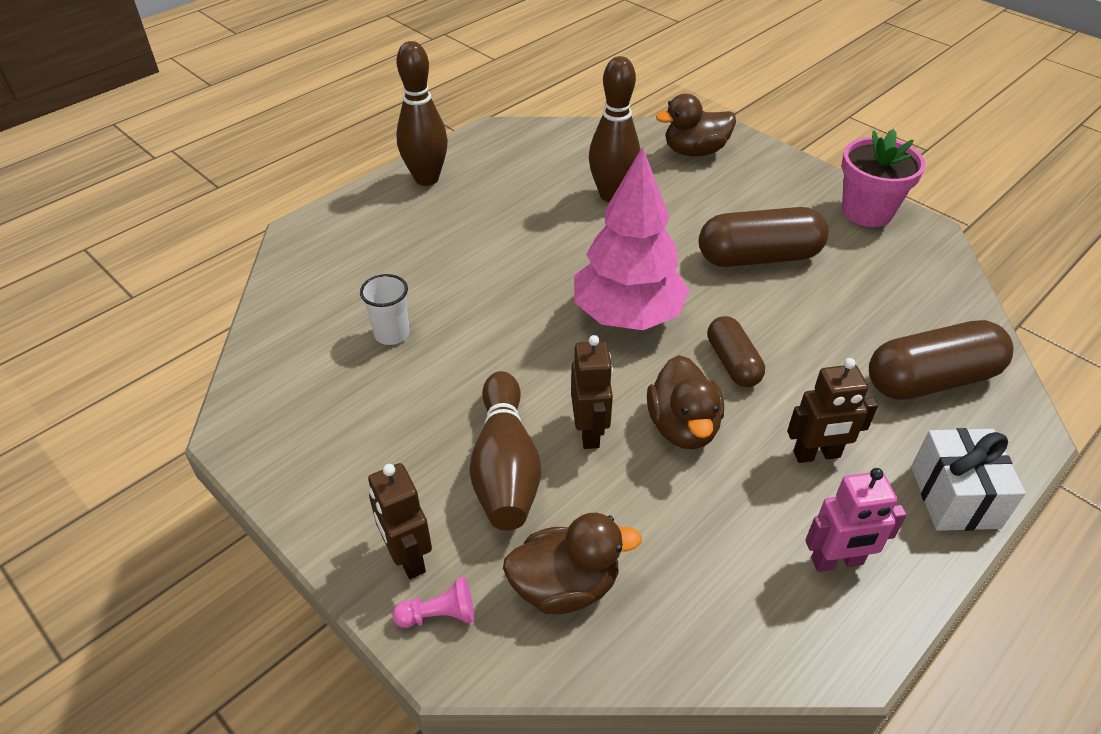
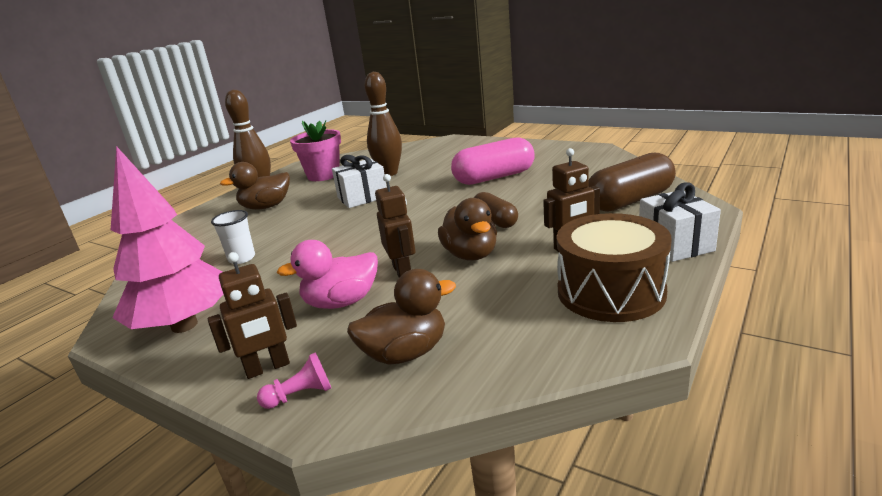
camera: 10 degrees left, 20 degrees down
brown robot [368,463,432,579] -> brown robot turned 75 degrees counterclockwise [208,252,297,379]
brown bowling pin [470,371,541,531] -> pink duck [277,240,378,309]
pink tree [574,146,689,330] -> pink tree moved to [111,146,223,333]
brown duck [656,94,736,157] -> brown duck moved to [220,162,290,210]
brown capsule [699,207,828,267] -> pink capsule [451,138,535,185]
pink robot [805,468,907,572] -> brown drum [557,213,672,322]
pink flower pot [842,129,926,227] -> pink flower pot moved to [290,121,341,181]
none -> white gift [332,155,387,208]

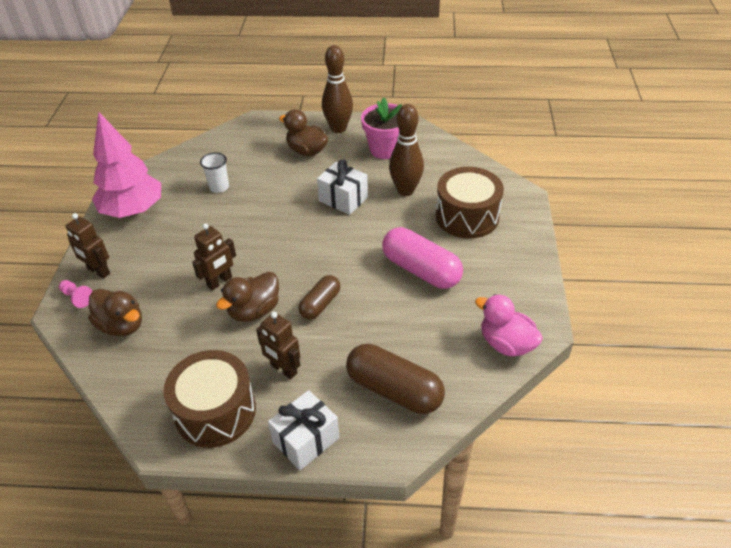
camera: 60 degrees right, 20 degrees up
pink duck [277,240,378,309] -> pink duck moved to [475,294,543,356]
none -> brown drum [436,167,504,238]

